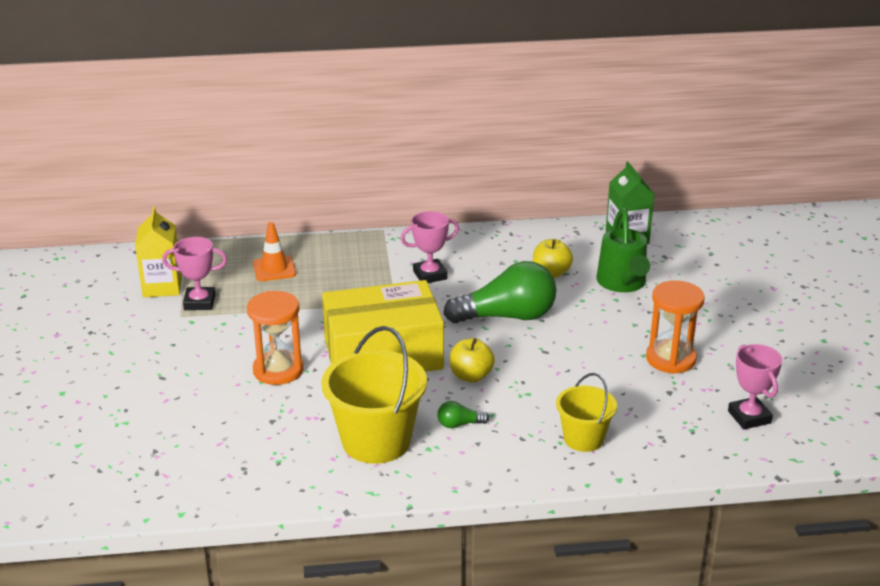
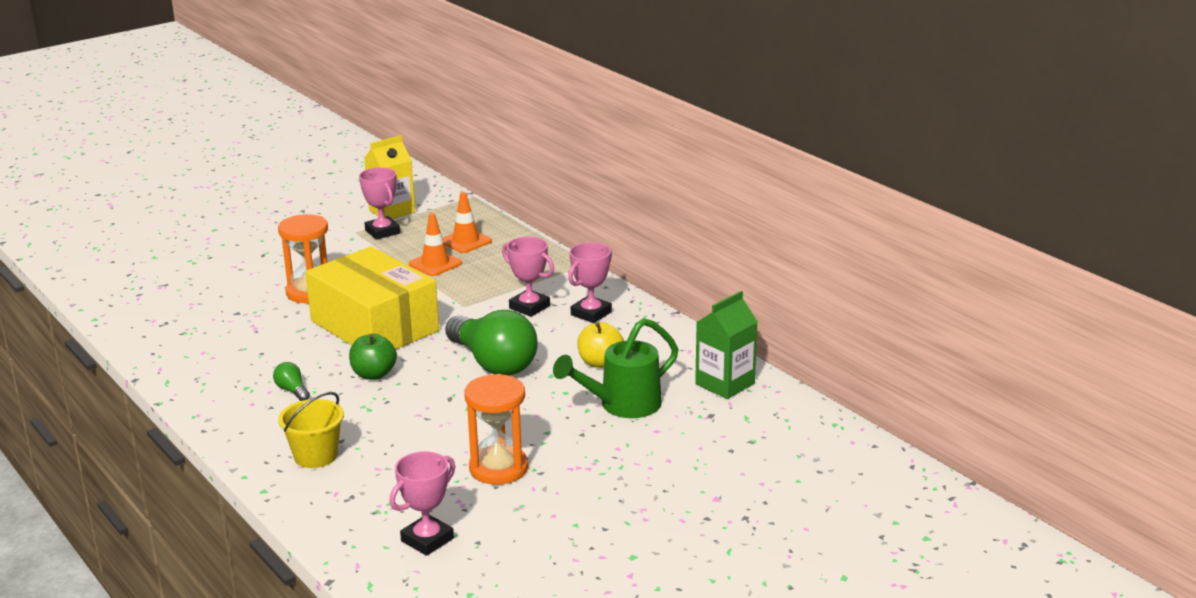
camera: 60 degrees right, 5 degrees down
yellow bucket [321,326,427,464] -> none
yellow apple [450,338,495,382] -> green apple [349,334,397,380]
none -> orange traffic cone [409,213,462,276]
none -> pink trophy [568,242,612,323]

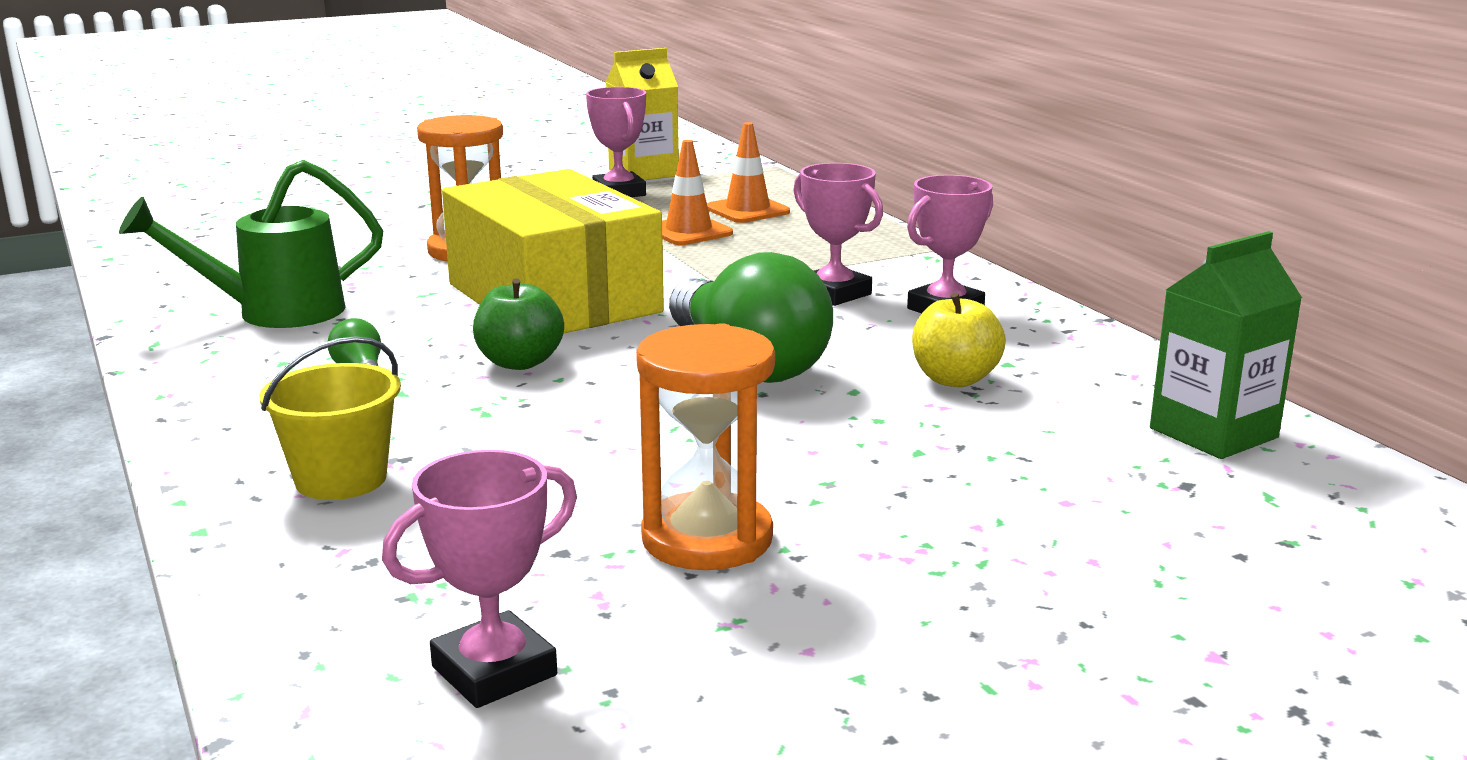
camera: 10 degrees right, 5 degrees down
green watering can [553,318,678,418] -> green watering can moved to [119,160,383,328]

